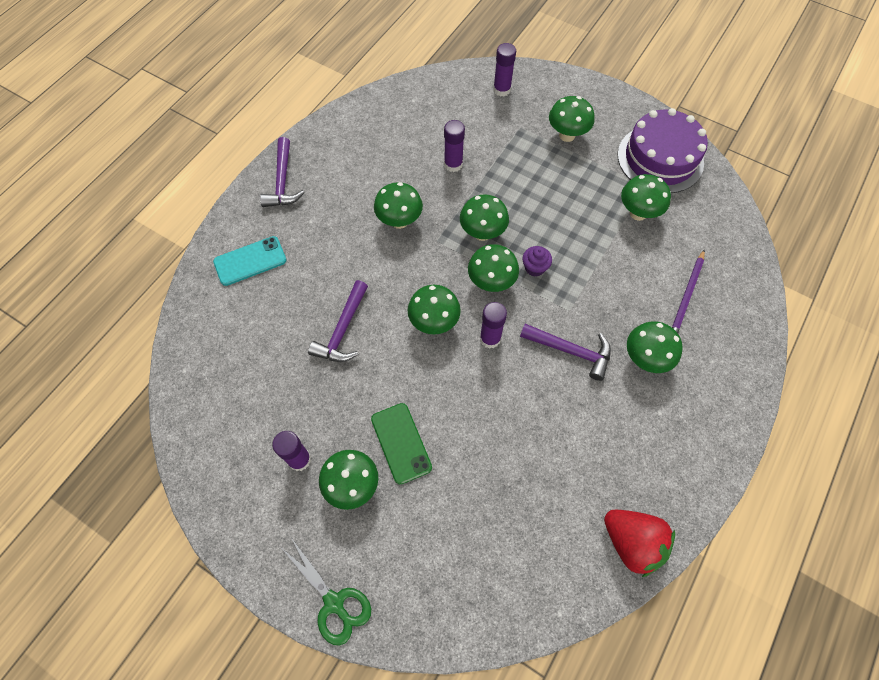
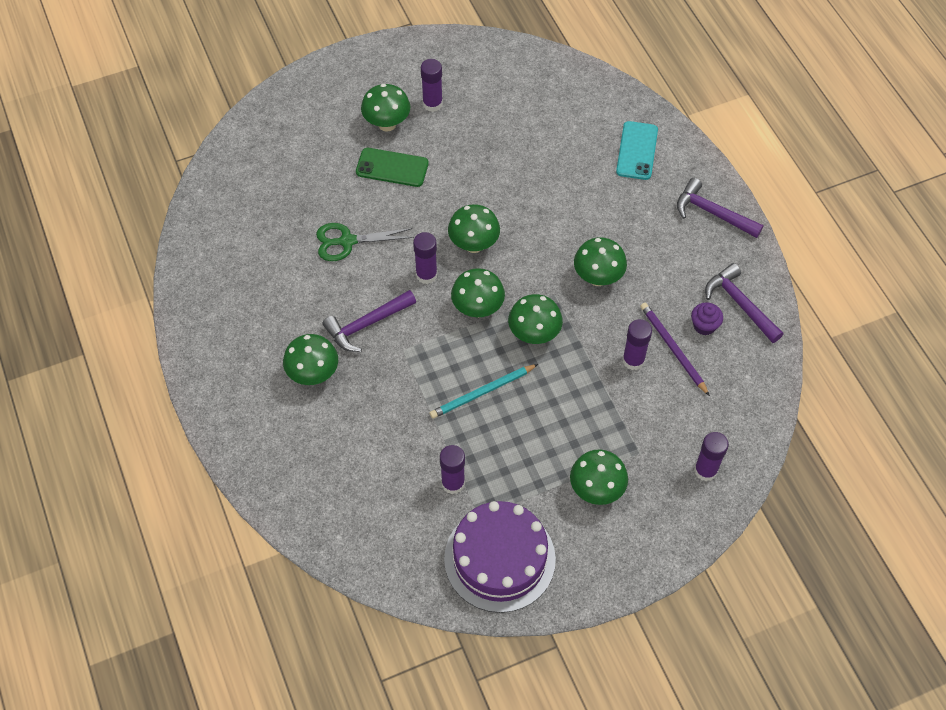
camera: 125 degrees right, 5 degrees down
green scissors [282,538,371,645] -> green scissors moved to [316,223,414,261]
purple hammer [308,280,368,362] -> purple hammer moved to [705,263,783,343]
purple cupcake [522,246,552,277] -> purple cupcake moved to [691,302,723,335]
red strawberry [604,509,675,577] -> none
green mushroom [621,174,671,221] -> purple glue stick [440,445,465,494]
purple pencil [672,250,705,333] -> purple pencil moved to [640,303,710,396]
none -> turquoise pencil [430,364,538,419]

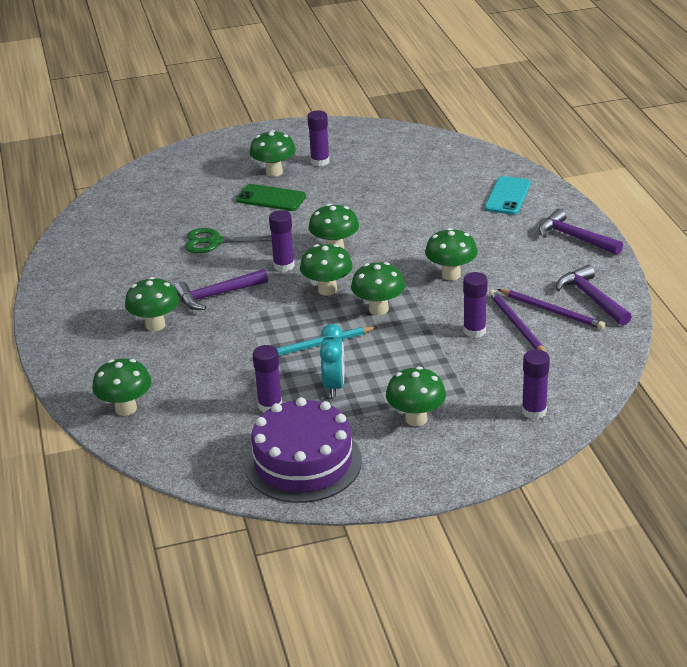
camera: 10 degrees right, 25 degrees down
purple cupcake [691,302,723,335] -> purple pencil [497,289,605,329]
none -> green mushroom [92,358,151,416]
none -> turquoise clock [320,324,344,397]

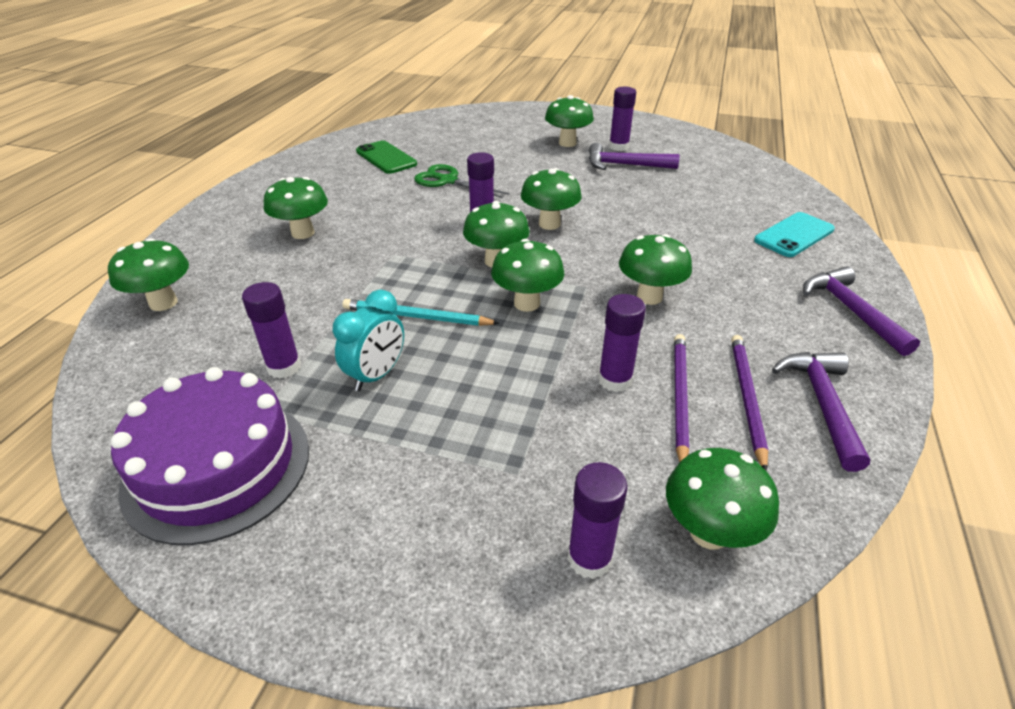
camera: 30 degrees right, 5 degrees up
purple hammer [174,269,268,310] -> purple hammer moved to [589,143,680,170]
green phone [236,184,306,211] -> green phone moved to [356,140,417,174]
green mushroom [386,366,446,426] -> green mushroom moved to [666,448,779,550]
purple pencil [497,289,605,329] -> purple pencil turned 150 degrees counterclockwise [731,335,768,471]

